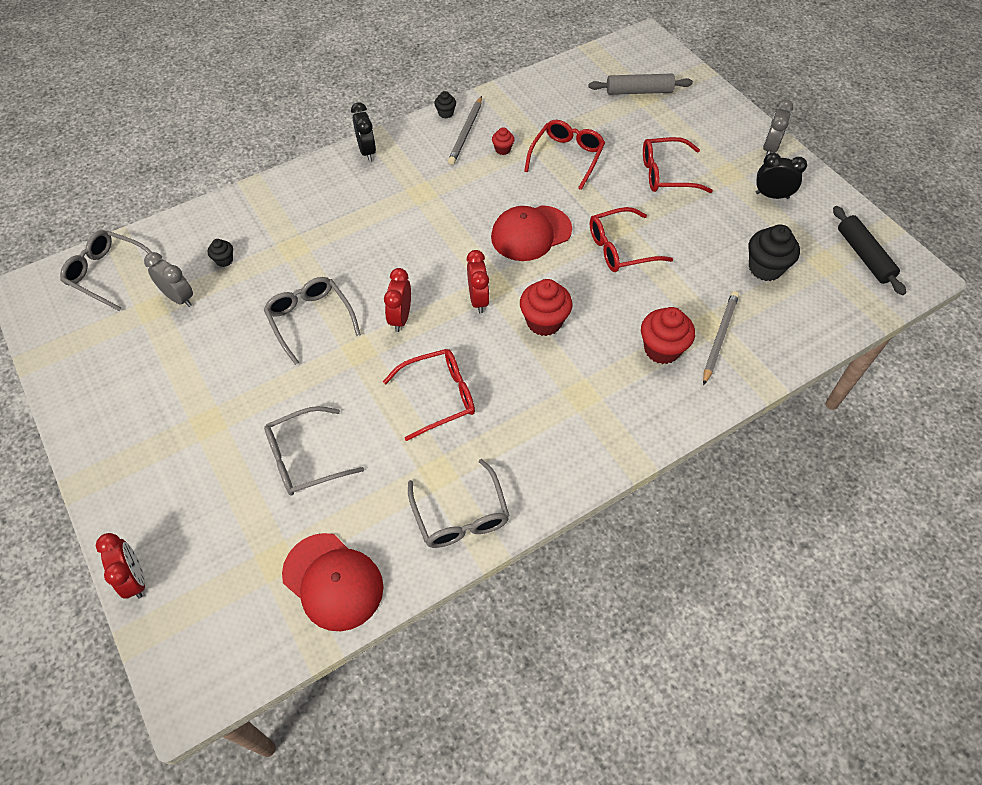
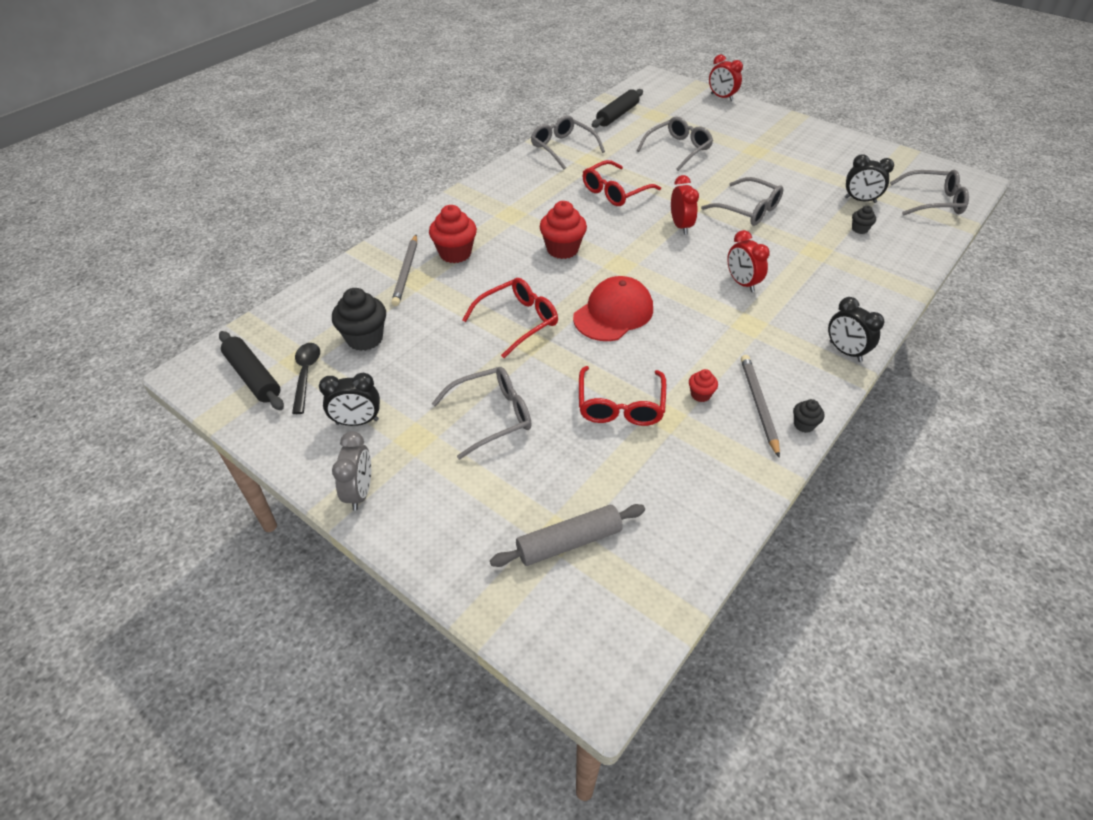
camera: 160 degrees right, 10 degrees down
grey clock [144,252,193,307] -> black clock [845,154,894,203]
red cap [282,533,384,631] -> black rolling pin [592,89,643,128]
red clock [467,250,490,313] -> red clock moved to [727,230,770,292]
red glasses [643,137,713,193] -> grey glasses [432,367,532,460]
none -> black spoon [292,343,320,414]

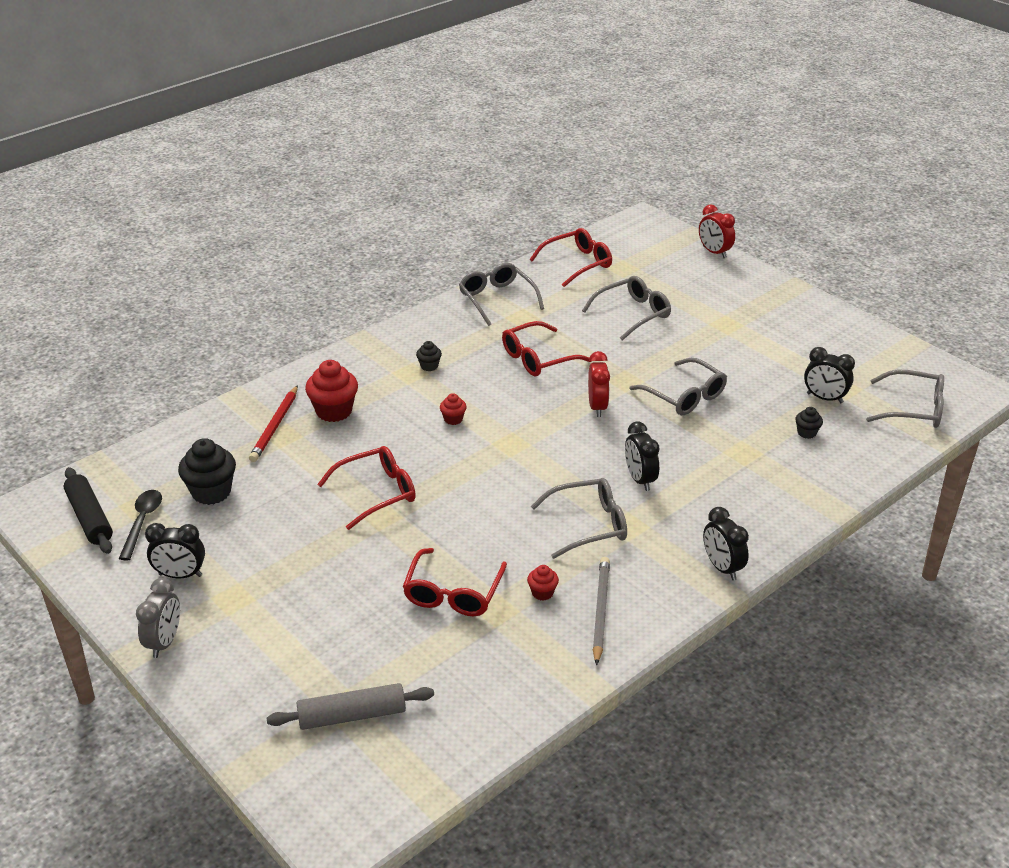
camera: 10 degrees right, 10 degrees down
grey pencil [391,235,417,306] -> red pencil [249,385,298,462]
grey glasses [432,367,532,460] -> grey glasses moved to [531,478,627,559]
red cupcake [540,201,587,259] -> red cupcake [440,393,467,425], size x0.51
red cap [573,276,653,341] -> none
black rolling pin [592,89,643,128] -> red glasses [530,228,612,287]
red clock [727,230,770,292] -> black clock [625,422,660,491]
black cupcake [793,399,825,433] -> black cupcake moved to [416,341,442,371]

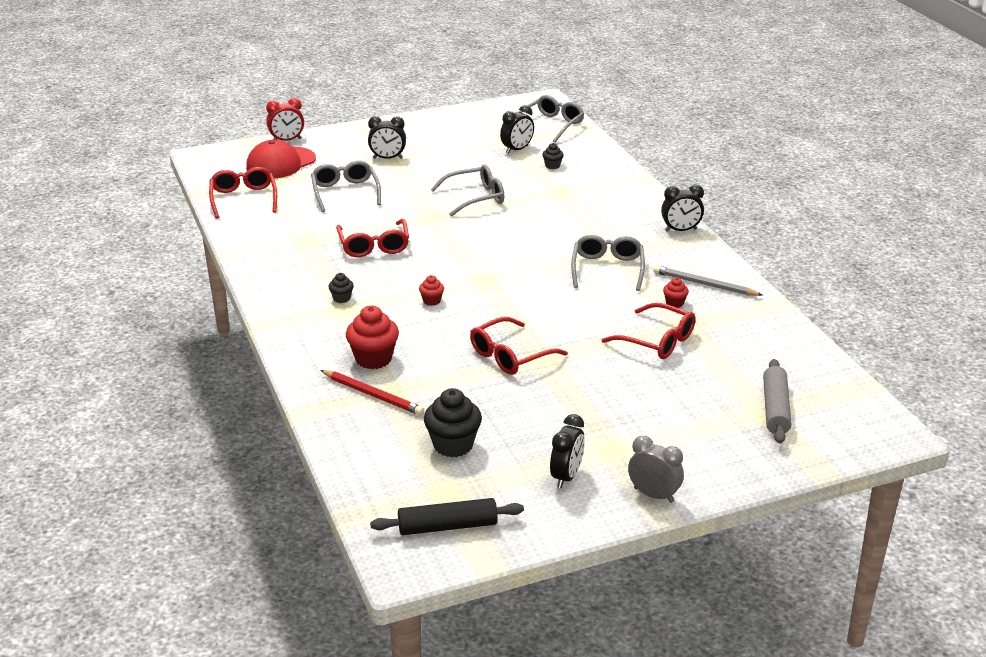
camera: 70 degrees left, 5 degrees down
black spoon [119,490,162,560] -> none
red glasses [317,446,416,530] -> red glasses turned 120 degrees counterclockwise [470,317,568,375]
grey glasses [459,263,544,326] -> none
red clock [588,351,610,417] -> none
black clock [625,422,660,491] -> black clock moved to [368,116,406,159]
none -> red cap [246,140,316,178]

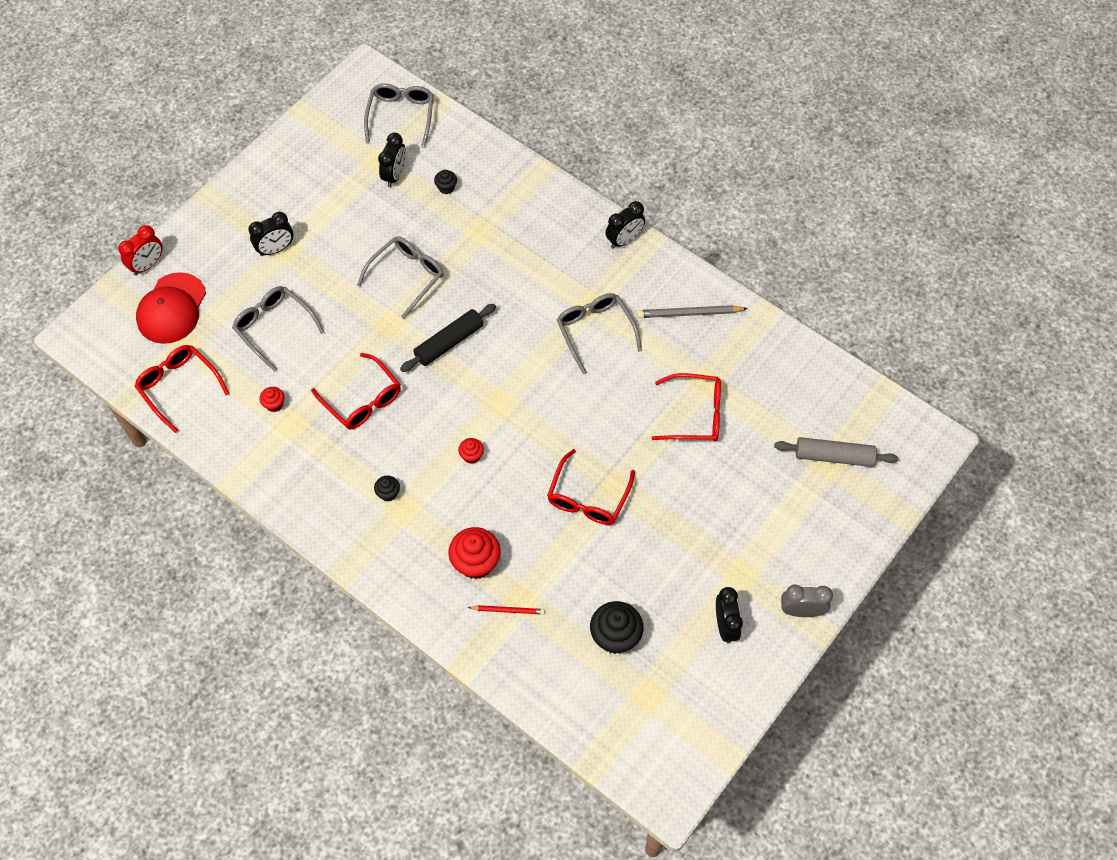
camera: 30 degrees left, 30 degrees up
red pencil [320,370,424,415] -> red pencil [468,605,545,614], size x0.63
black rolling pin [370,498,524,535] -> black rolling pin moved to [400,304,496,372]
red cupcake [663,278,689,308] -> red cupcake moved to [259,387,285,412]
grey rolling pin [763,359,791,444] -> grey rolling pin turned 60 degrees counterclockwise [774,437,898,467]

